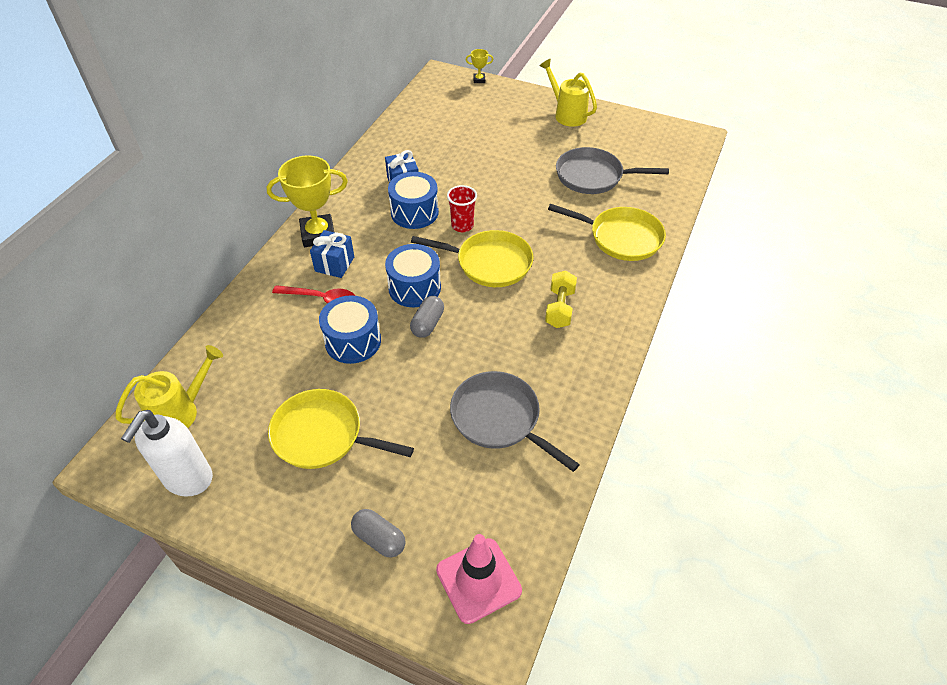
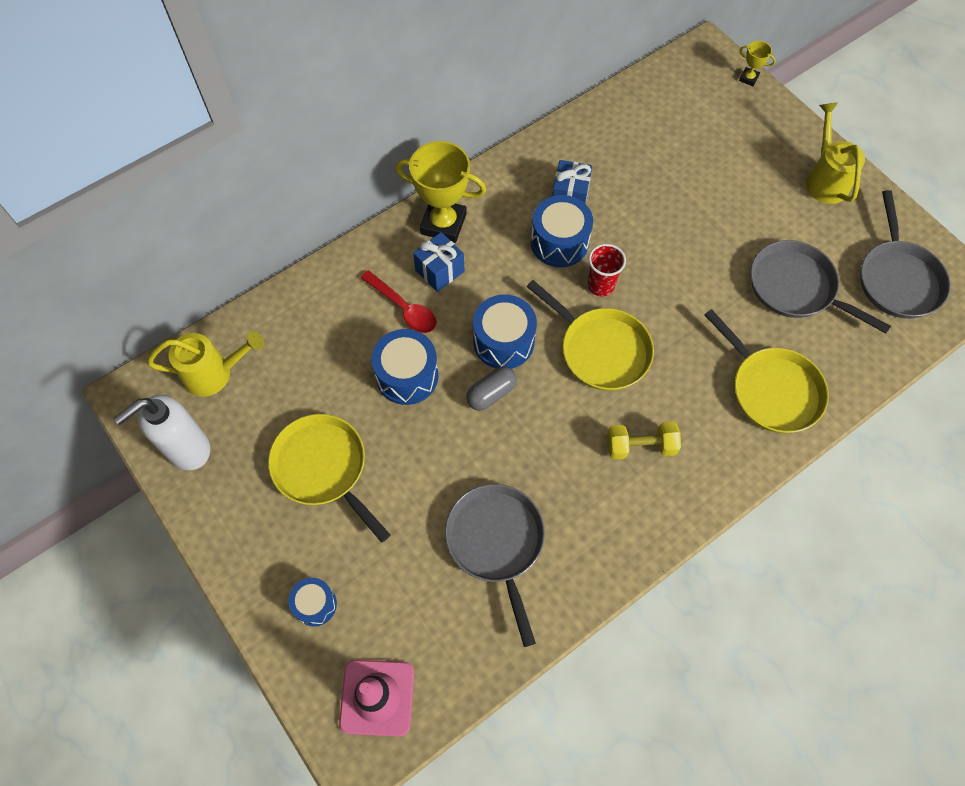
camera: 30 degrees right, 15 degrees up
grey capsule [351,509,405,557] -> blue drum [288,578,337,627]
yellow dumbbell [545,271,577,328] -> yellow dumbbell turned 45 degrees clockwise [607,421,681,460]
none -> grey pan [860,190,950,319]

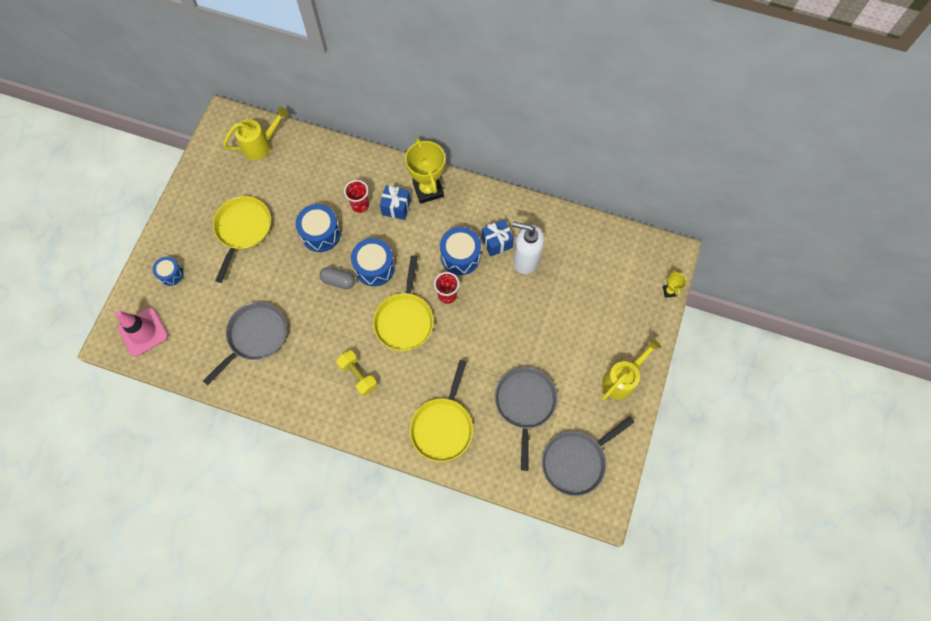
camera: 55 degrees right, 5 degrees up
white soap dispenser [113,395,210,470] -> white soap dispenser moved to [512,221,544,274]
yellow watering can [147,331,264,397] -> yellow watering can turned 75 degrees counterclockwise [223,107,289,160]
red spoon [360,270,437,333] -> red cup [344,180,369,213]

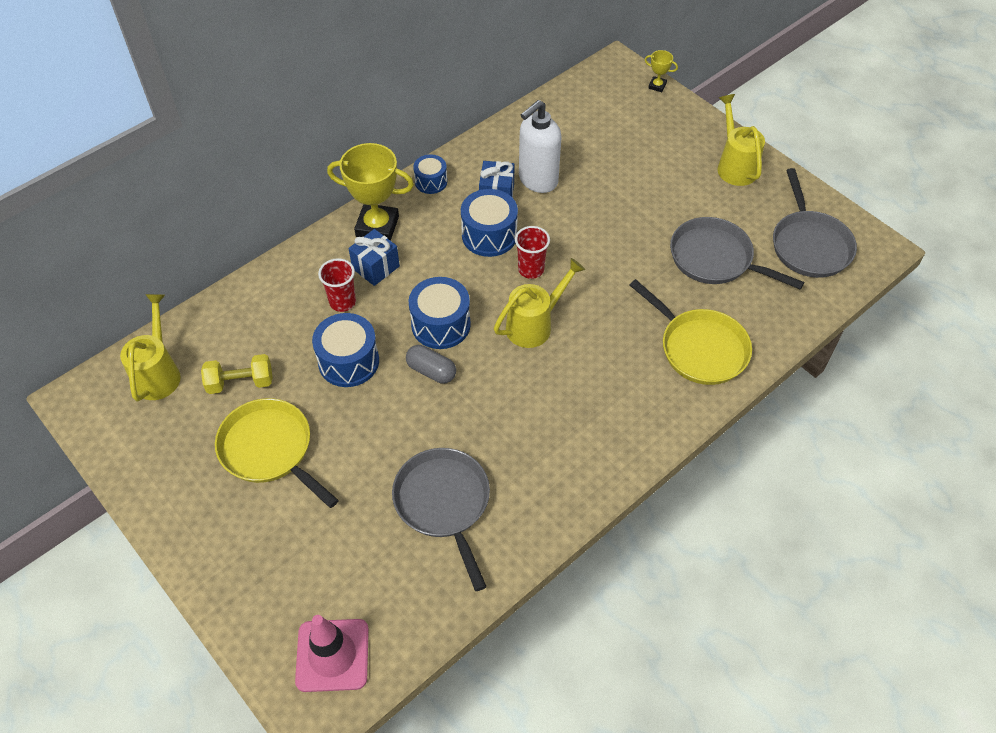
camera: 60 degrees left, 15 degrees down
blue drum [153,257,184,286] -> blue drum moved to [413,155,447,194]
grey capsule [319,267,355,289] -> grey capsule turned 75 degrees clockwise [406,345,456,384]
yellow dumbbell [336,350,377,396] -> yellow dumbbell moved to [201,354,273,394]
yellow pan [373,256,434,351] -> yellow watering can [494,258,585,348]

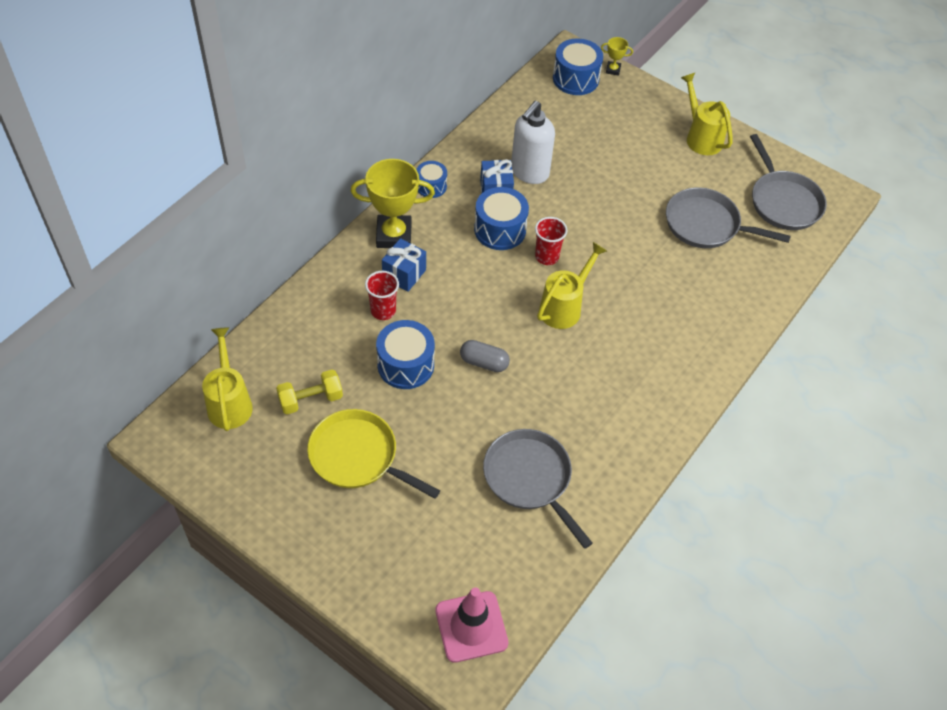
camera: 15 degrees left, 0 degrees up
blue drum [409,277,471,349] -> blue drum moved to [553,38,603,95]
yellow pan [630,279,752,385] -> none

